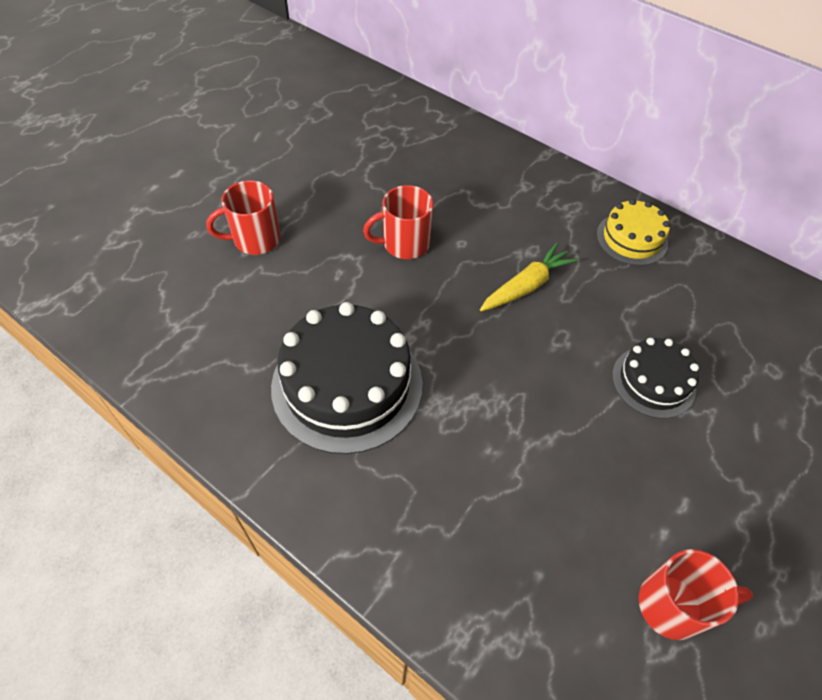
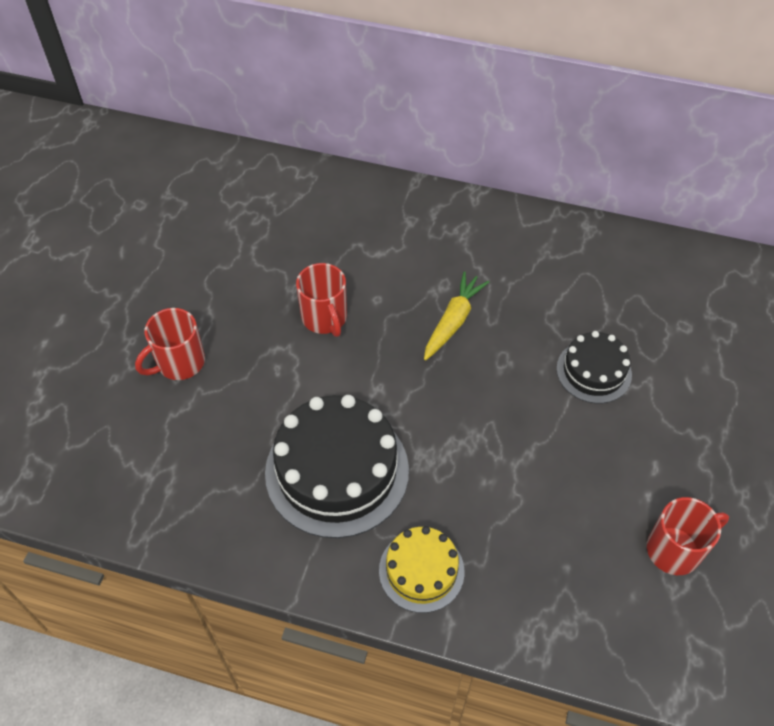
camera: 20 degrees left, 0 degrees up
red mug [363,185,434,259] -> red mug turned 75 degrees counterclockwise [296,263,347,337]
yellow cake [597,199,670,266] -> yellow cake moved to [379,526,464,613]

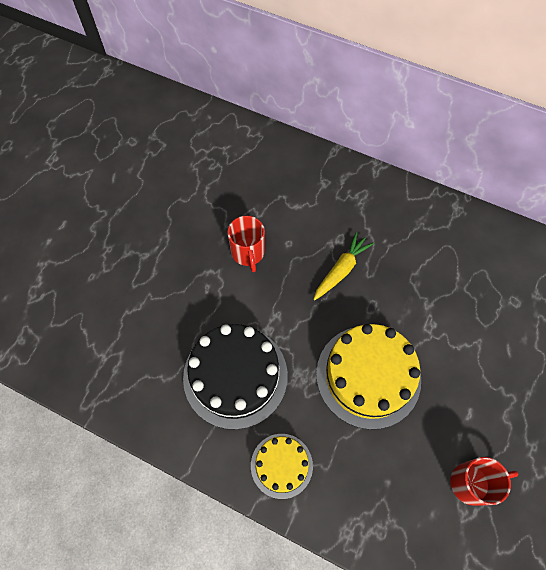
camera: 10 degrees right, 10 degrees up
red mug [135,308,205,380] -> none
black cake [556,331,632,403] -> none
none -> yellow cake [316,324,421,429]

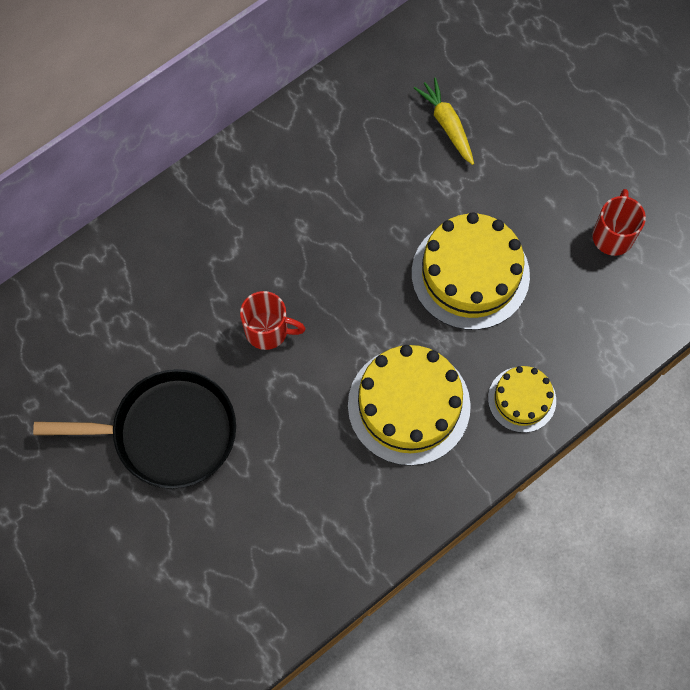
camera: 65 degrees left, 5 degrees up
black cake [183,324,288,430] -> yellow cake [348,345,471,466]
yellow carrot [314,232,374,300] -> yellow carrot moved to [414,77,474,165]
none -> black pan [33,369,236,489]

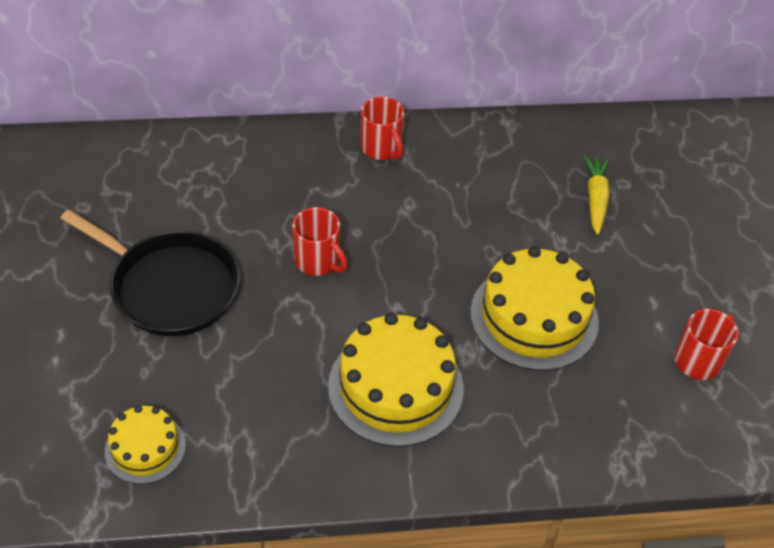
camera: 30 degrees right, 20 degrees down
yellow cake [488,366,556,433] -> yellow cake moved to [105,405,186,484]
none -> red mug [361,96,404,160]

